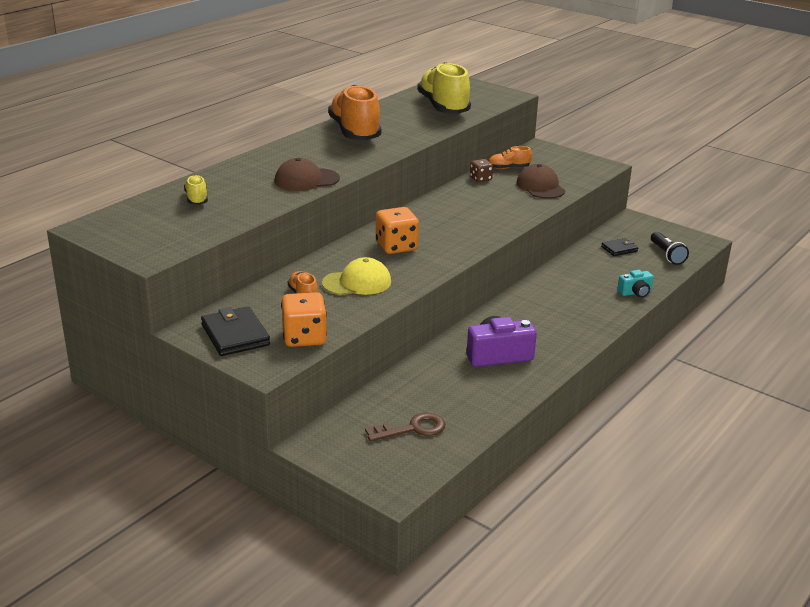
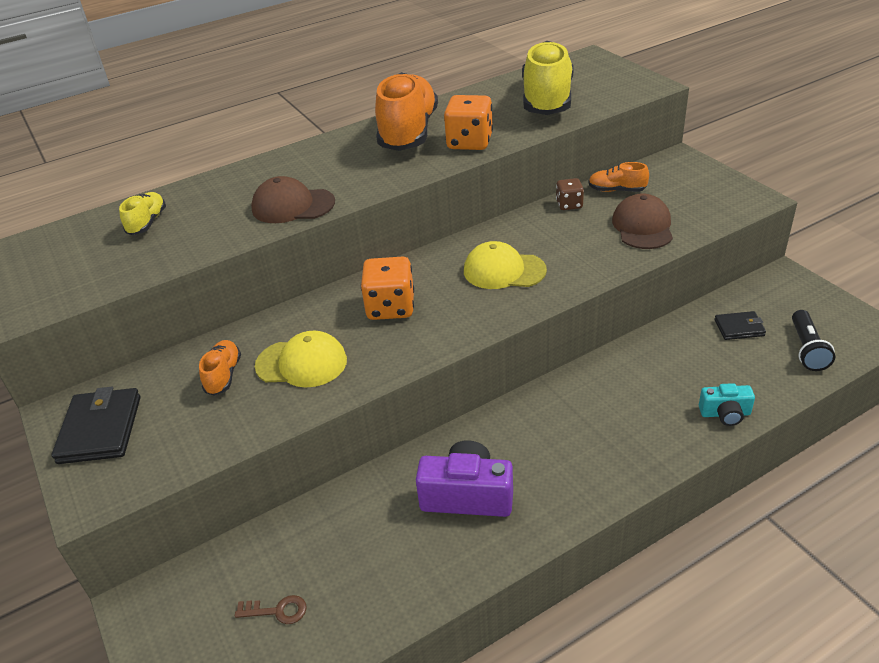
camera: 25 degrees right, 10 degrees up
orange dice [281,292,327,347] -> orange dice moved to [444,95,493,150]
brown key [365,413,445,442] -> brown key [235,595,307,624], size x0.63
none -> yellow cap [464,241,547,289]

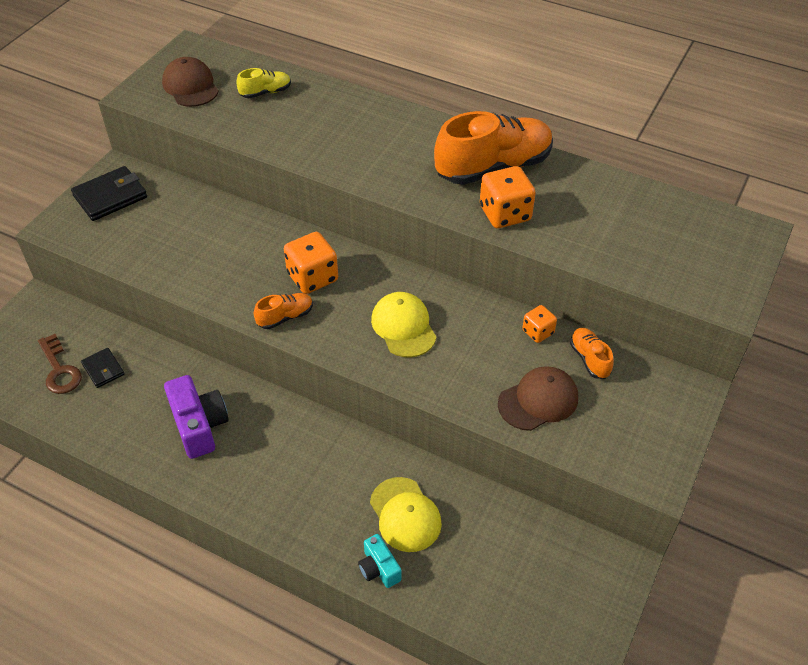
camera: 55 degrees right, 10 degrees up
orange shoe [199,340,241,396] -> orange shoe moved to [254,293,313,329]
brown key [235,595,307,624] -> brown key [38,334,82,394], size x1.59
brown cap [251,176,335,223] -> brown cap moved to [162,57,219,107]
yellow cap [255,331,347,387] -> yellow cap moved to [370,477,442,552]
yellow shoe [522,41,573,115] -> none
brown dice [556,178,584,210] -> orange dice [522,305,557,343]
black wallet [714,311,766,340] -> black wallet moved to [81,348,124,388]
black flashlight [792,310,835,371] -> none

